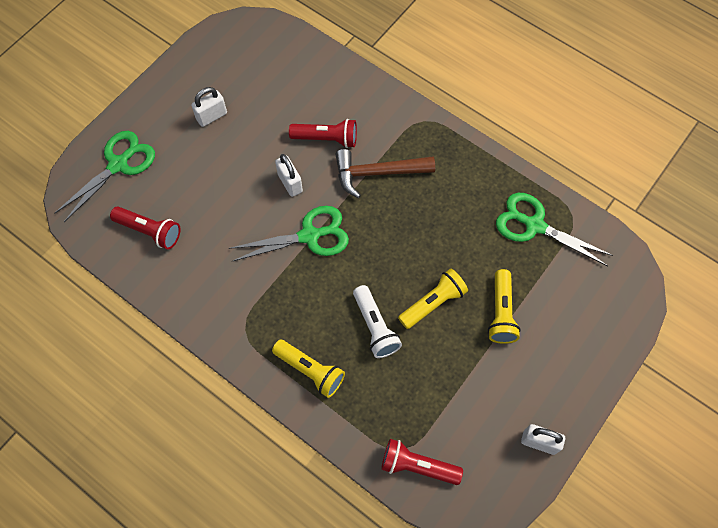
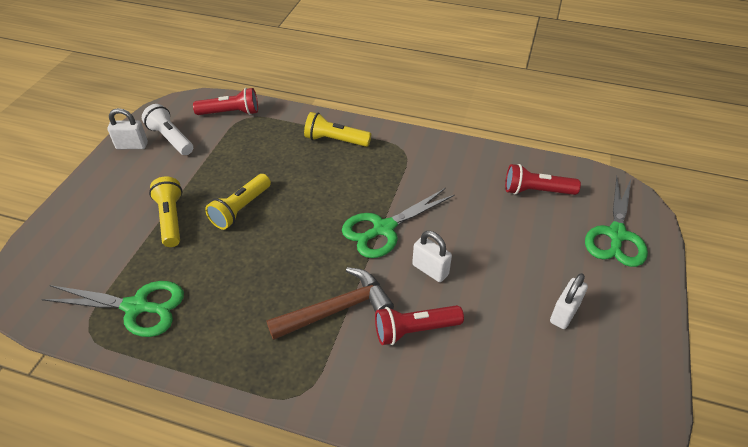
camera: 160 degrees right, 20 degrees down
white flashlight [353,285,402,358] -> white flashlight moved to [142,104,193,155]

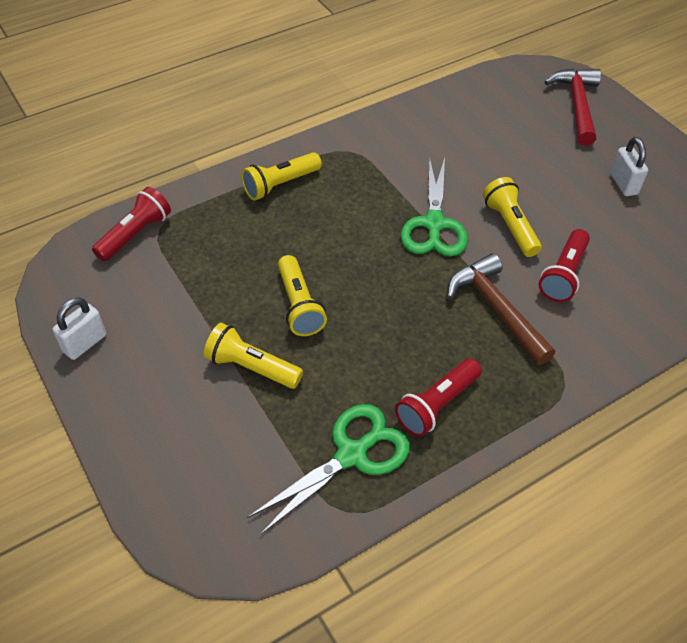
camera: 50 degrees left, 5 degrees up
white flashlight [142,104,193,155] -> none
brown hammer [266,267,394,340] -> brown hammer turned 45 degrees counterclockwise [447,253,555,365]
white padlock [412,231,452,282] -> yellow flashlight [483,177,542,257]
red flashlight [505,164,581,195] -> red flashlight moved to [395,358,482,437]
green scissors [585,176,648,267] -> red hammer [545,69,601,146]

